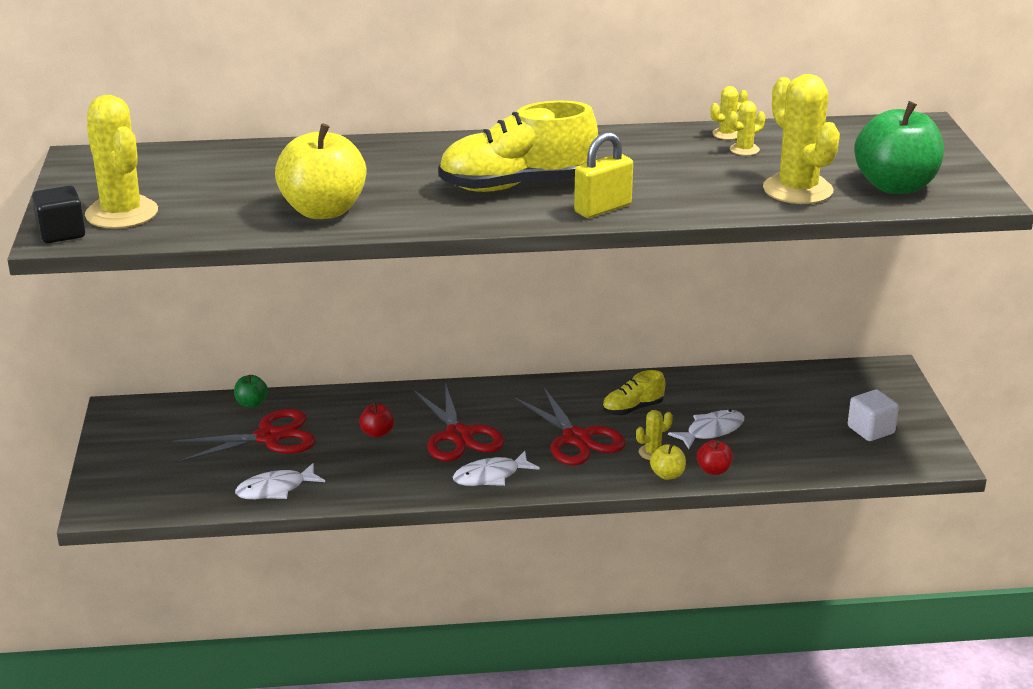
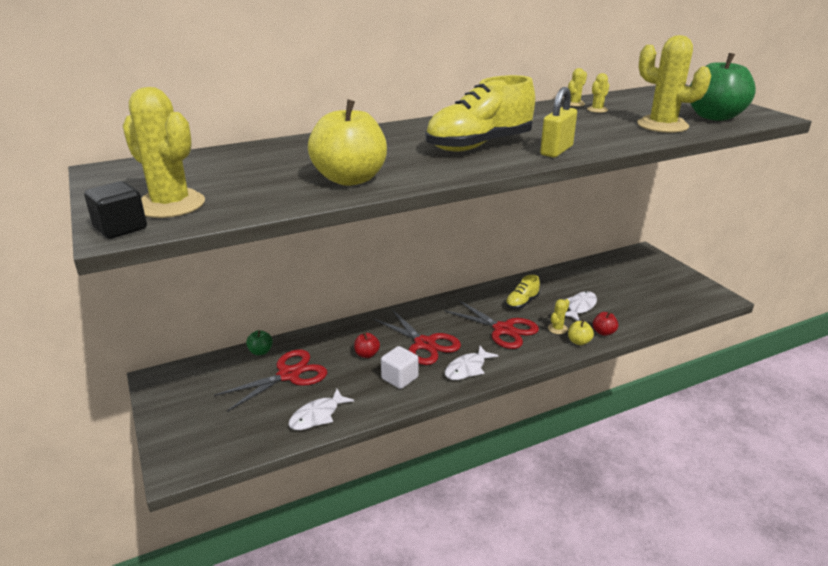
camera: 20 degrees left, 0 degrees up
white cube [848,389,899,441] -> white cube moved to [381,346,418,389]

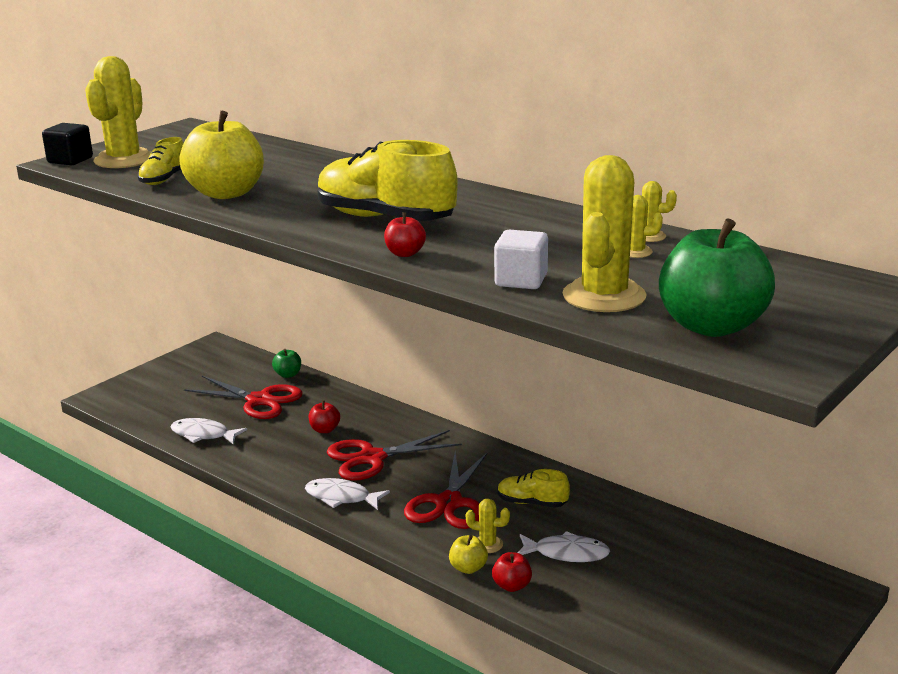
camera: 65 degrees right, 5 degrees down
red scissors [373,310,461,365] -> red scissors turned 45 degrees clockwise [327,430,462,481]
white cube [381,346,418,389] -> white cube moved to [494,230,548,289]
yellow padlock [540,87,577,157] -> red apple [384,212,426,257]
none -> yellow shoe [138,137,184,185]

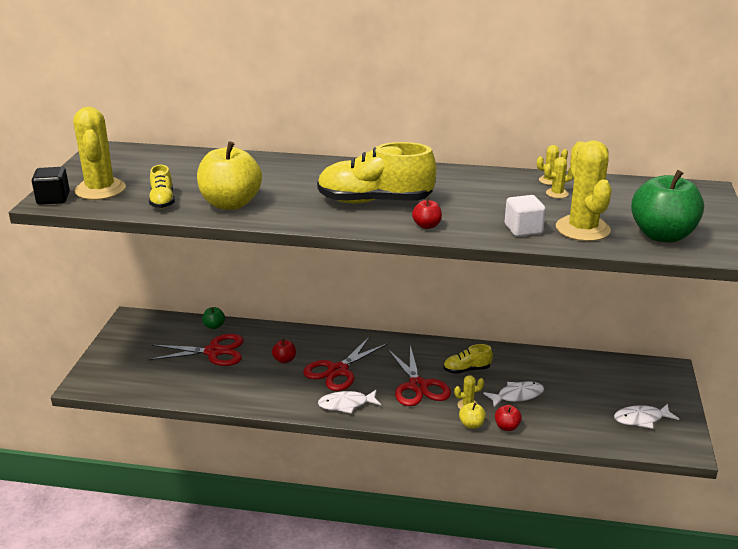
camera: 30 degrees left, 5 degrees up
white fish [171,418,247,444] -> white fish moved to [614,403,679,429]

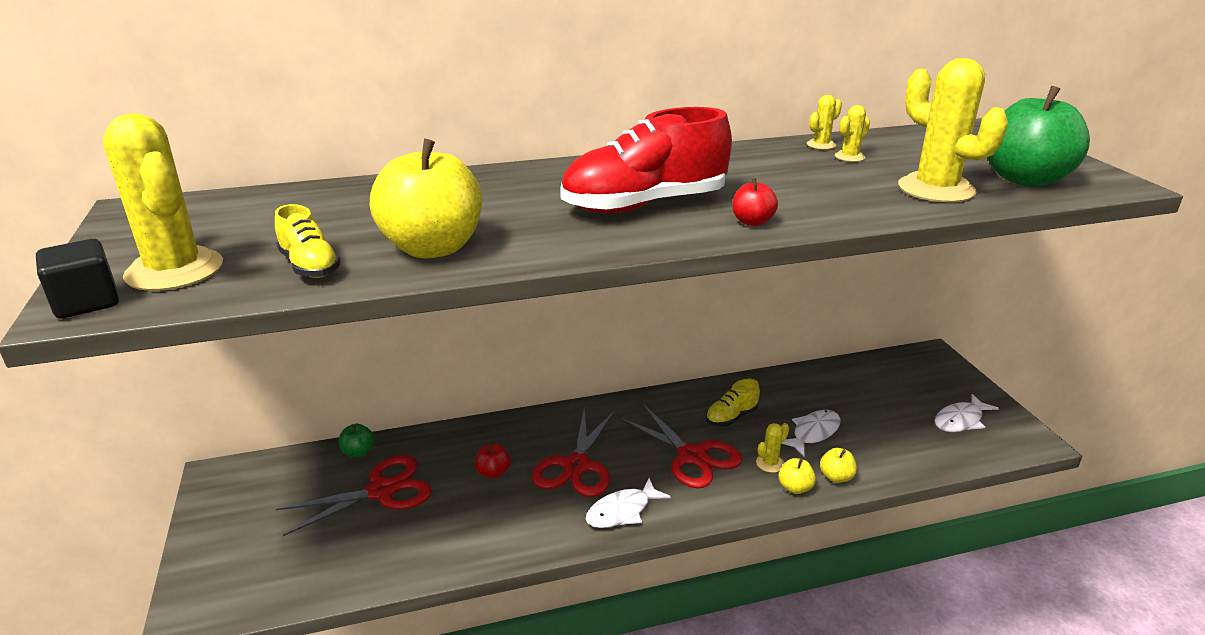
camera: 25 degrees left, 0 degrees up
yellow shoe [317,142,437,203] -> red shoe [560,107,732,213]
red apple [495,405,522,431] -> yellow apple [820,448,857,483]
white cube [505,195,546,237] -> none

